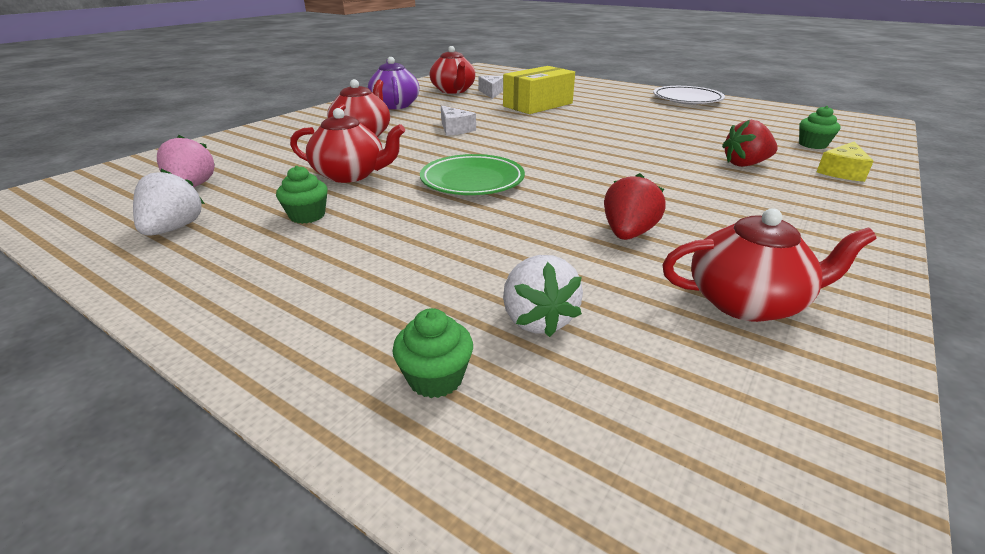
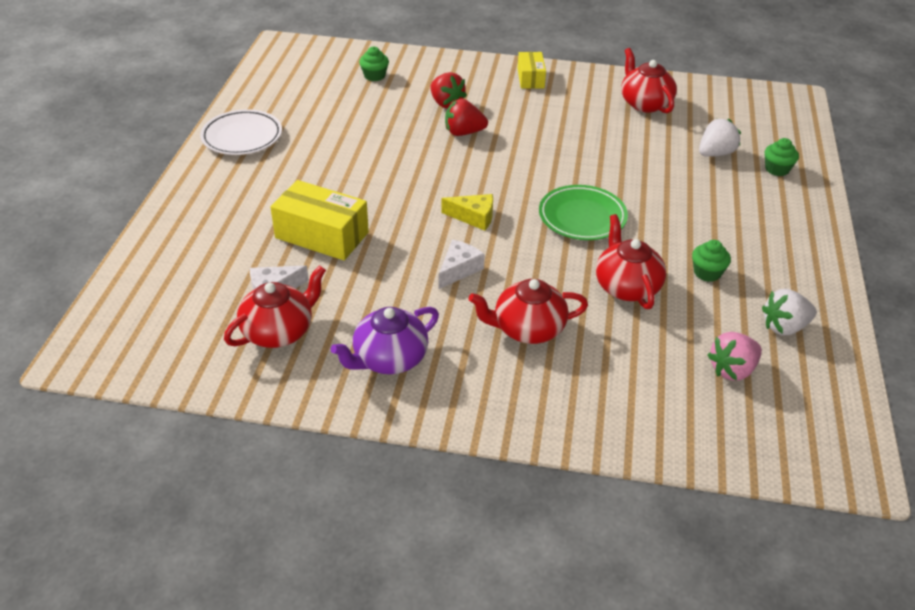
camera: 115 degrees left, 10 degrees up
red strawberry [604,173,666,240] -> red strawberry moved to [445,99,488,136]
yellow cheese [817,142,874,182] -> yellow cheese moved to [441,194,493,231]
none -> yellow box [518,52,546,89]

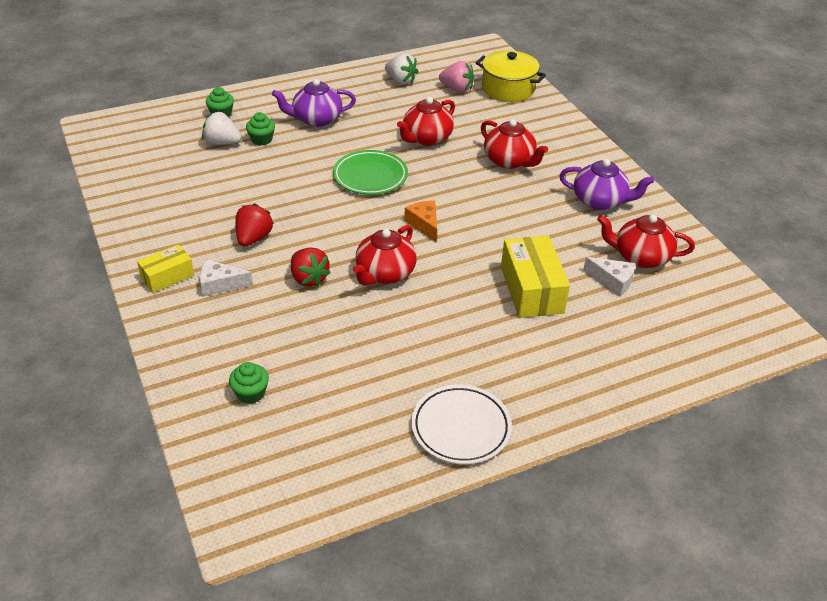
camera: 125 degrees left, 0 degrees up
red strawberry [430,72,467,109] -> red strawberry moved to [235,204,274,246]
white cheese [439,240,485,289] -> white cheese moved to [200,260,253,297]
yellow cheese [441,194,493,231] -> orange cheese [404,200,437,243]
red teapot [621,48,677,113] -> red teapot moved to [353,225,417,286]
green cupcake [692,240,731,282] -> green cupcake moved to [246,112,275,146]
none -> purple teapot [272,79,356,127]
none -> yellow pot [476,50,546,102]

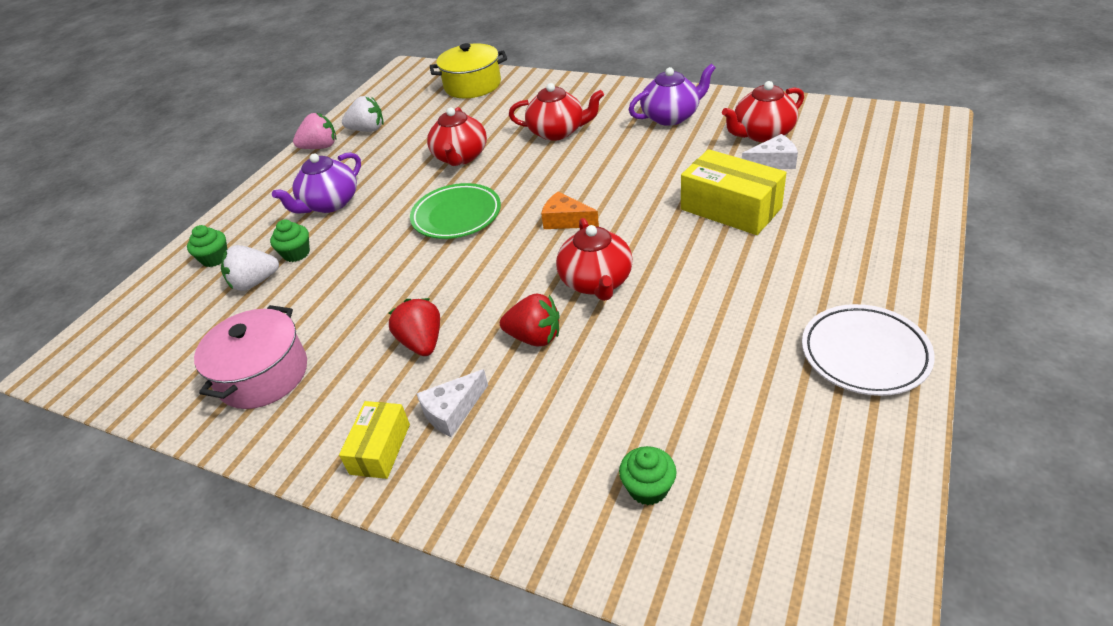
camera: 35 degrees left, 0 degrees up
pink strawberry [439,61,474,92] -> pink strawberry moved to [293,113,336,149]
none -> pink pot [194,305,307,409]

